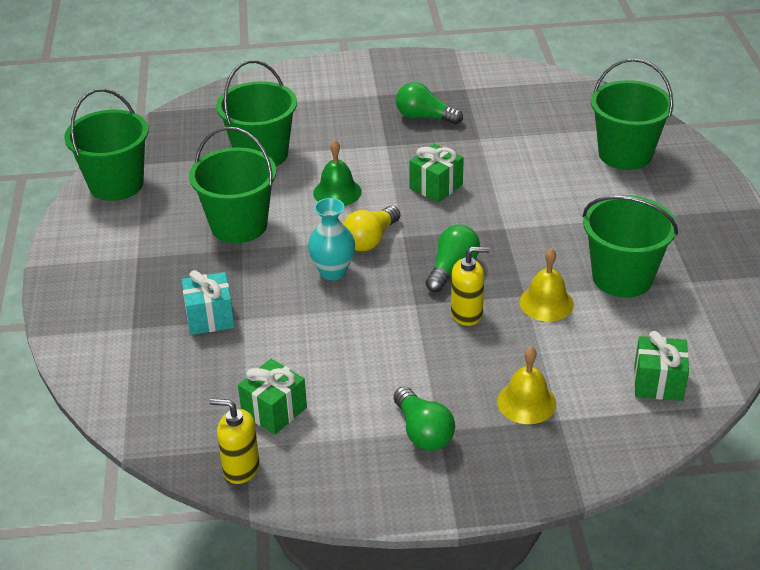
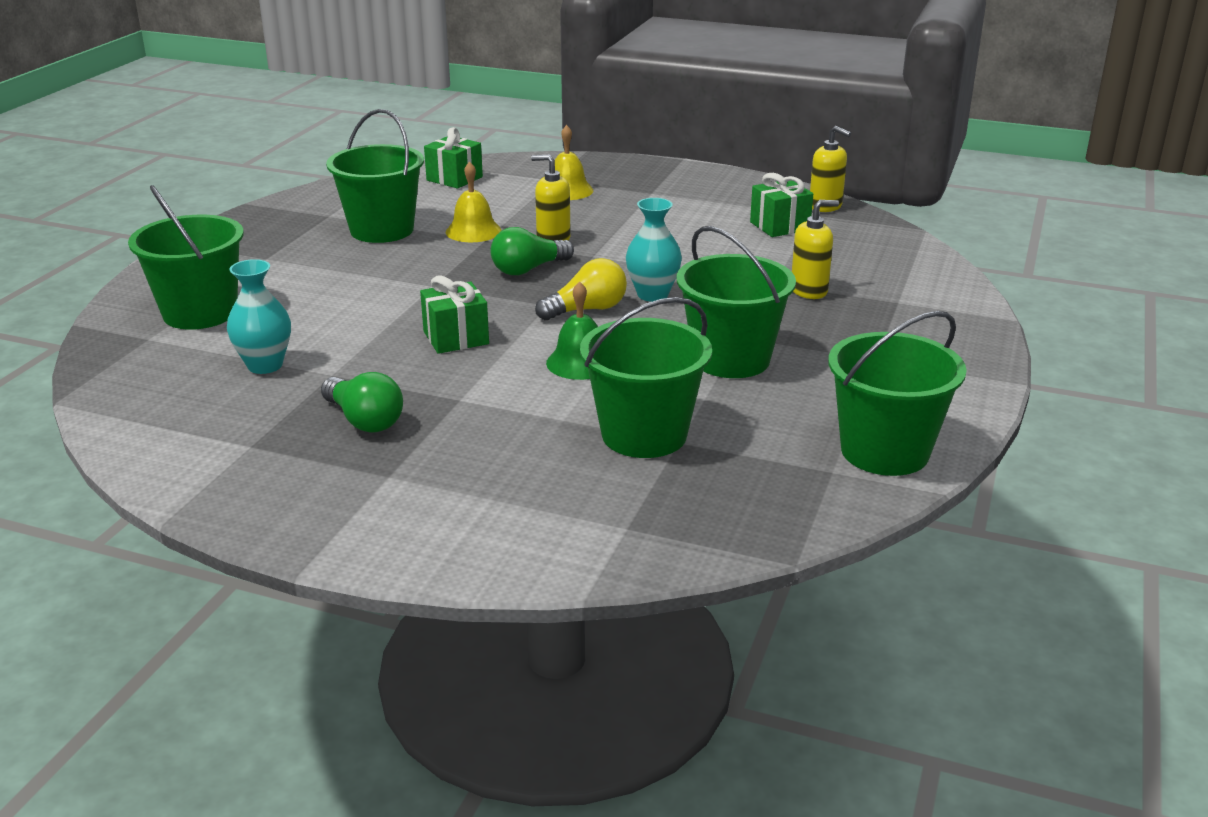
camera: 155 degrees left, 10 degrees down
turquoise gift [182,270,235,335] -> yellow soap dispenser [792,200,839,299]
green light bulb [394,387,455,451] -> none
none -> turquoise vase [227,259,291,374]

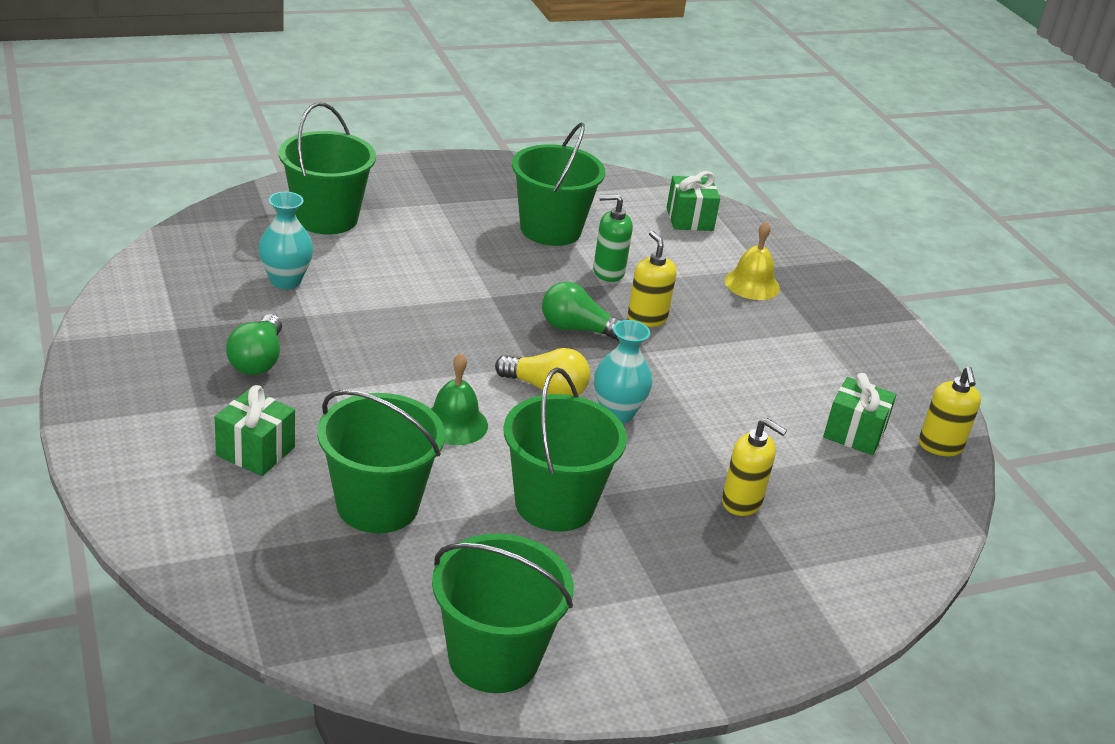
camera: 45 degrees right, 5 degrees up
green gift [420,276,489,354] -> green gift moved to [215,385,295,476]
yellow bell [446,162,501,242] -> green soap dispenser [593,194,633,282]

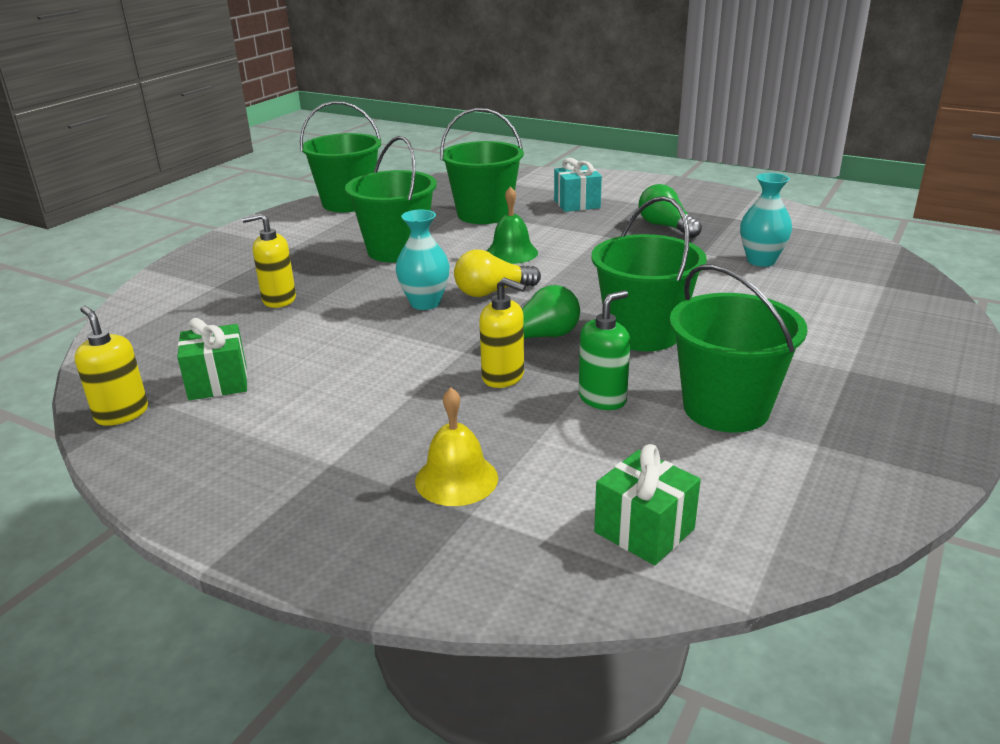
camera: 145 degrees right, 5 degrees down
green gift [215,385,295,476] -> turquoise gift [554,158,602,212]
green bucket [279,102,376,234] -> green bucket moved to [591,196,707,351]

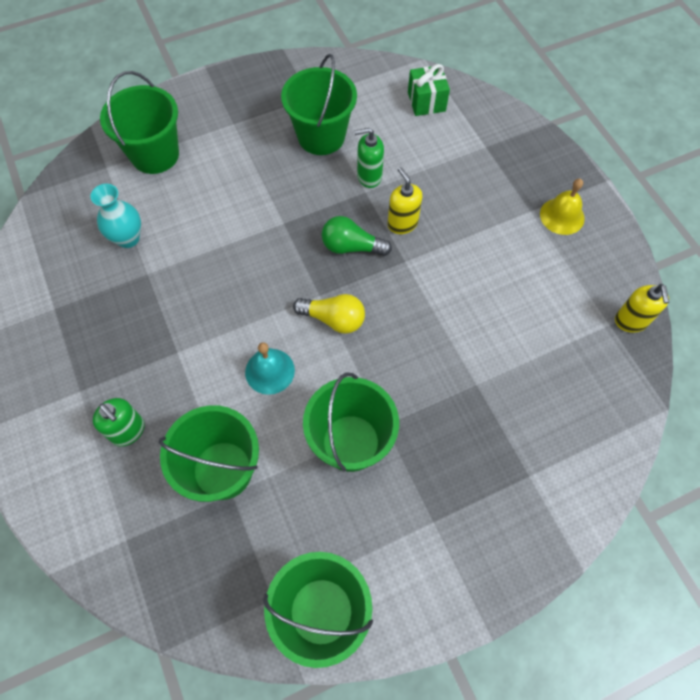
camera: 145 degrees left, 35 degrees up
green gift [177,318,248,400] -> none
yellow soap dispenser [242,213,296,308] -> none
turquoise vase [396,210,450,310] -> none
yellow bell [415,387,498,506] -> yellow bell moved to [540,179,585,235]
green bell [487,186,538,264] -> turquoise bell [245,342,295,395]
turquoise gift [554,158,602,212] -> green soap dispenser [93,398,145,447]
green bucket [591,196,707,351] -> green bucket moved to [100,71,179,174]
green light bulb [639,184,702,238] -> none

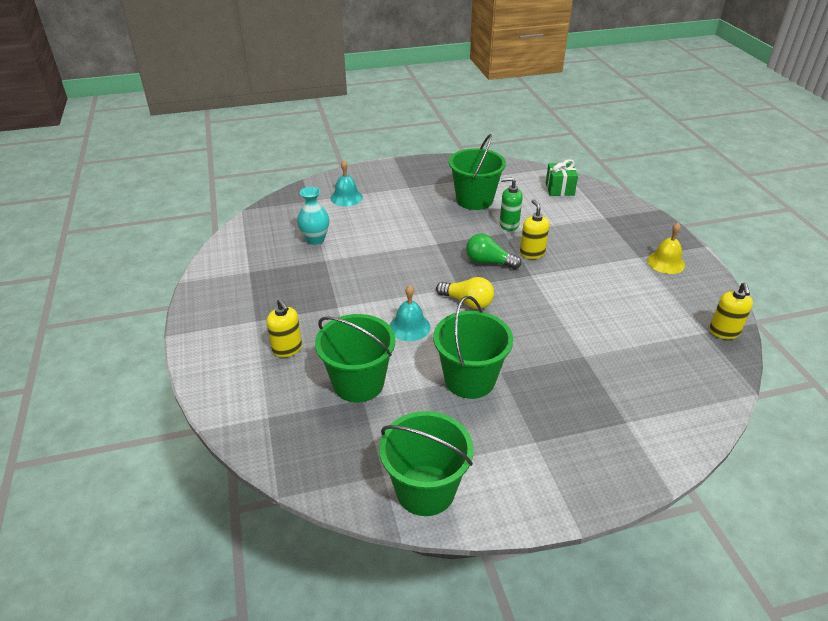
camera: 10 degrees right, 25 degrees down
green soap dispenser [93,398,145,447] -> yellow soap dispenser [267,299,302,357]
green bucket [100,71,179,174] -> turquoise bell [331,160,363,206]

